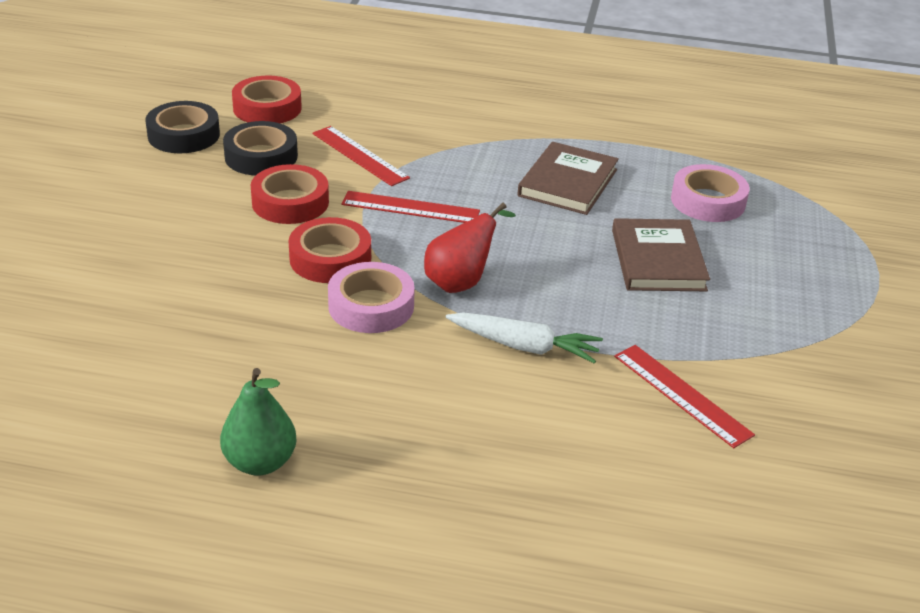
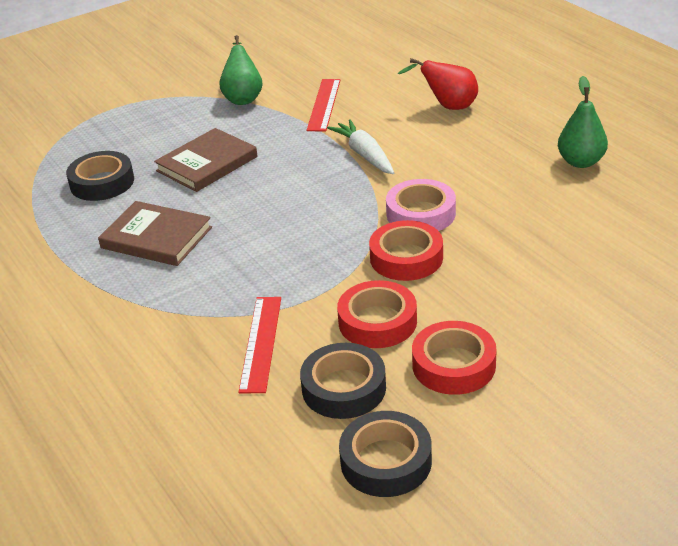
camera: 130 degrees left, 0 degrees up
red tape [232,76,302,123] -> red tape moved to [412,321,497,395]
red ruler [341,191,480,223] -> none
red pear [424,203,516,293] -> red pear moved to [398,58,478,110]
brown book [517,142,619,215] -> brown book turned 45 degrees clockwise [98,201,212,266]
pink tape [671,164,750,222] -> black tape [66,151,134,201]
none -> green pear [220,35,263,105]

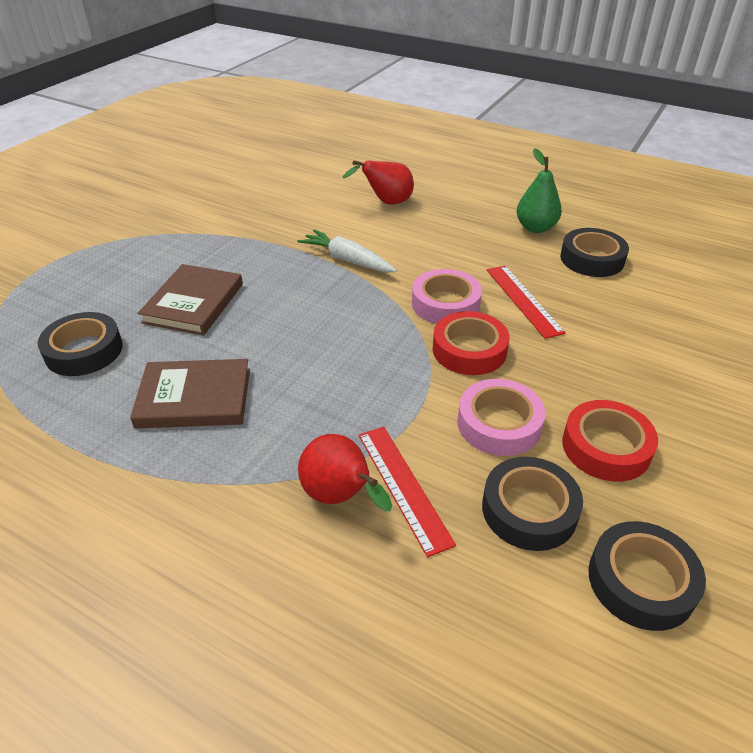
camera: 30 degrees left, 5 degrees up
green pear [220,35,263,105] -> none
red ruler [306,79,340,131] -> red ruler moved to [487,266,566,339]
red tape [337,280,417,348] -> pink tape [457,379,546,456]
none -> red pear [298,434,392,511]
none -> black tape [560,228,629,277]

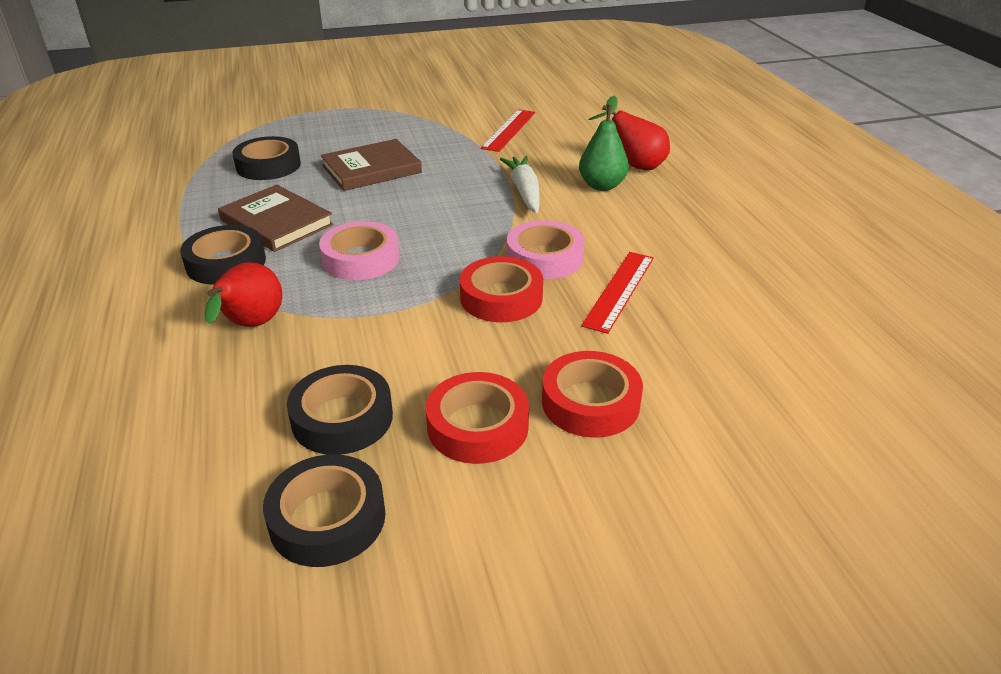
camera: 45 degrees right, 5 degrees down
red ruler [359,426,456,557] -> red ruler moved to [481,109,535,152]
pink tape [457,379,546,456] -> pink tape moved to [319,221,400,280]
green pear [517,148,562,233] -> green pear moved to [579,96,629,191]
black tape [560,228,629,277] -> black tape moved to [180,225,266,285]
none -> red tape [542,351,643,438]

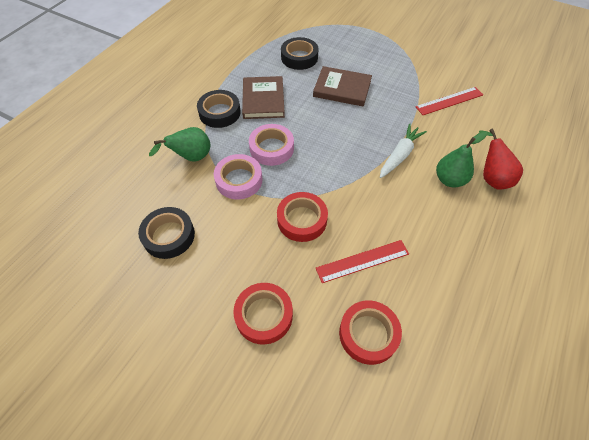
camera: 45 degrees right, 20 degrees up
red pear [205,262,282,327] -> green pear [149,127,210,162]
black tape [263,454,386,567] -> none
red tape [426,372,529,464] -> red tape moved to [339,300,402,365]
pink tape [507,220,585,279] -> pink tape moved to [214,154,262,199]

